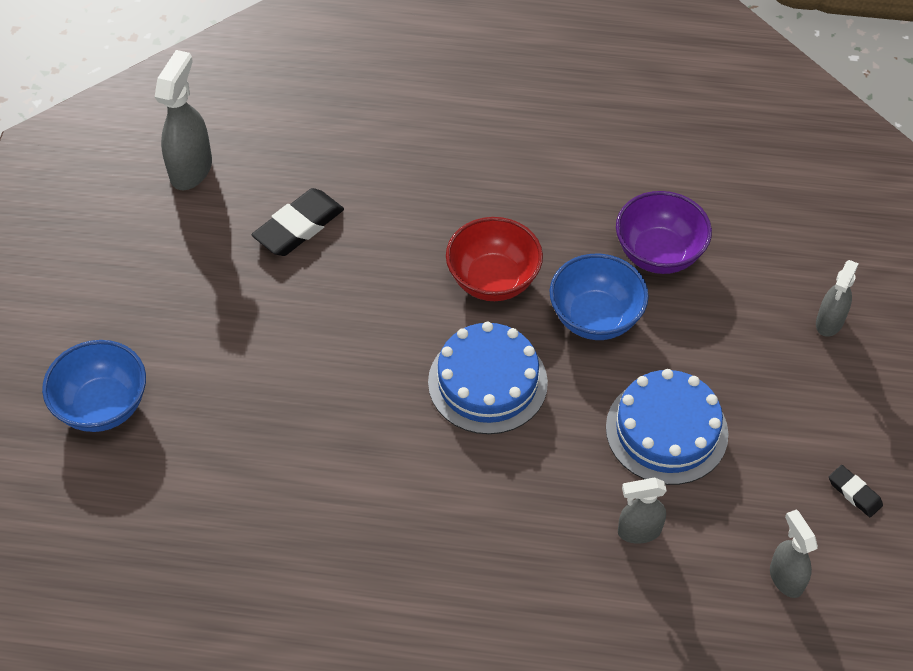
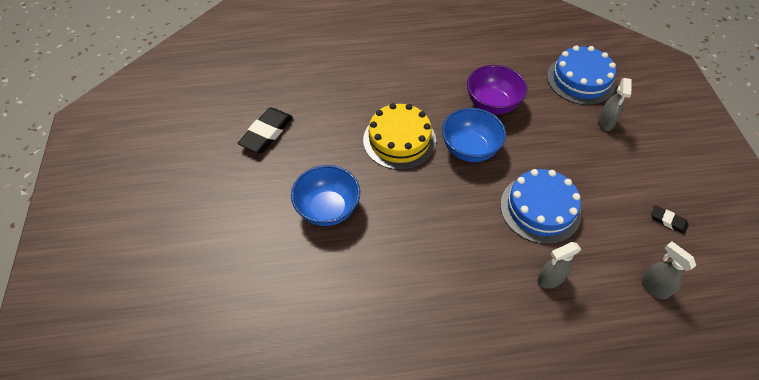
camera: 15 degrees left, 0 degrees up
blue bowl [42,340,146,432] -> blue bowl moved to [291,165,360,226]
grey spray bottle [155,50,212,190] -> none
blue cake [428,321,548,434] -> blue cake moved to [547,45,616,105]
red bowl [446,217,543,301] -> yellow cake [363,103,436,170]

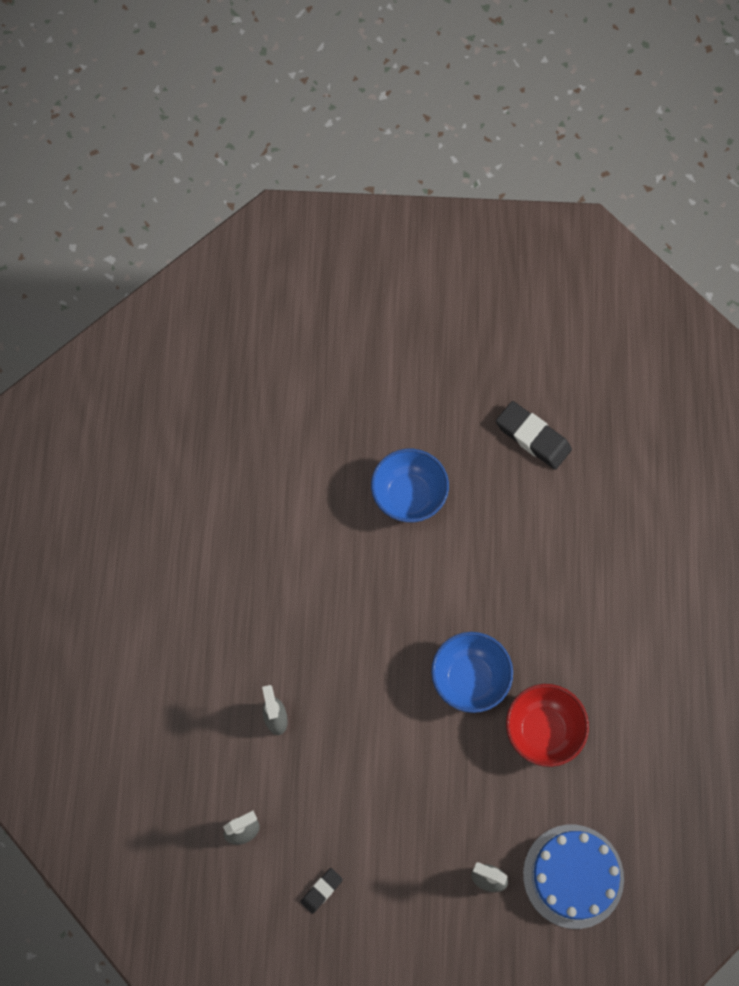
camera: 100 degrees right, 15 degrees up
yellow cake [363,103,436,170] -> none
purple bowl [467,65,527,114] -> red bowl [506,684,589,767]
blue cake [500,169,582,244] -> none

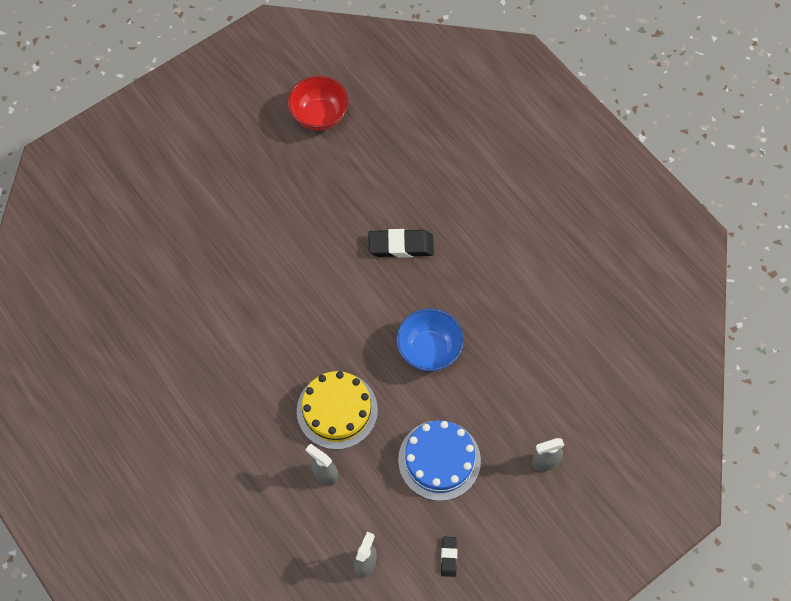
camera: 40 degrees left, 5 degrees down
blue bowl [371,449,449,522] -> none
black eraser [496,401,572,470] -> black eraser moved to [369,229,434,258]
red bowl [506,684,589,767] -> red bowl moved to [288,76,349,131]
blue cake [523,825,624,929] -> blue cake moved to [398,420,481,501]
none -> yellow cake [297,371,378,450]

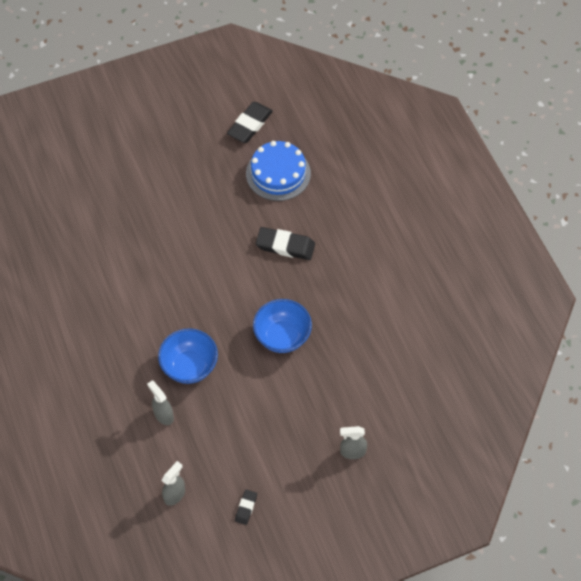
camera: 15 degrees right, 5 degrees down
red bowl [288,76,349,131] -> black eraser [227,102,273,143]
yellow cake [297,371,378,450] -> blue bowl [158,328,218,384]
blue cake [398,420,481,501] -> blue cake moved to [246,141,311,201]

